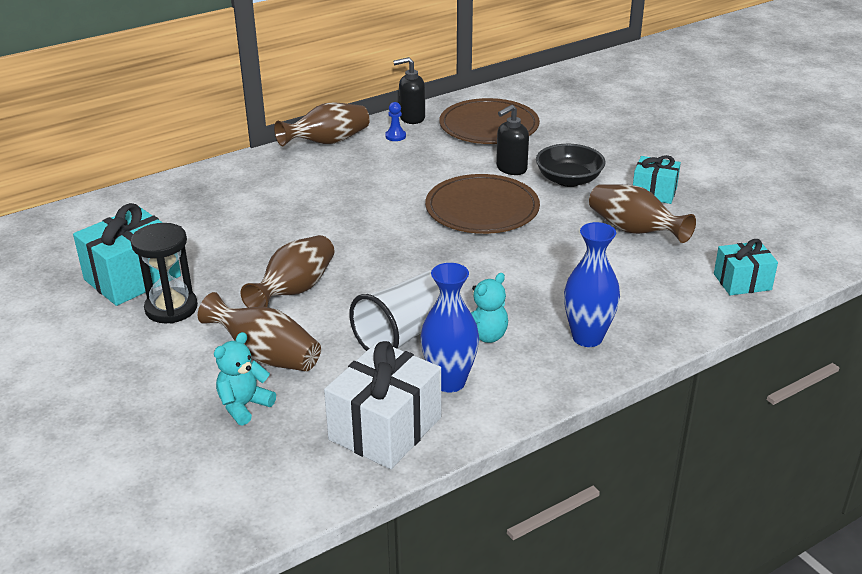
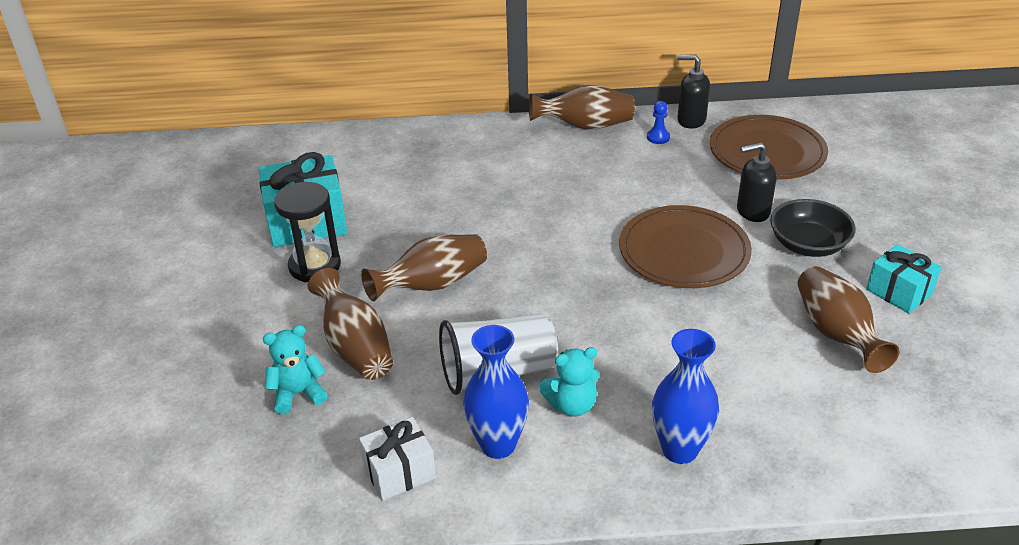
camera: 30 degrees right, 5 degrees up
white gift [324,341,441,469] -> white gift [359,417,436,501], size x0.60
turquoise gift [714,239,778,295] -> none

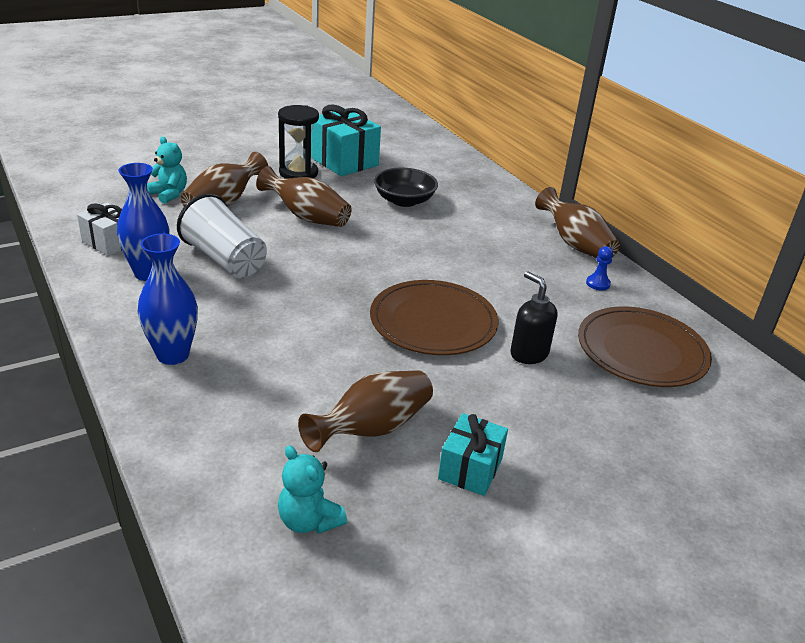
camera: 60 degrees right, 5 degrees down
turquoise teddy bear [540,347,599,417] -> turquoise teddy bear moved to [278,445,347,534]
black soap dispenser [678,55,710,129] -> none
black bowl [770,199,856,257] -> black bowl moved to [374,168,438,207]

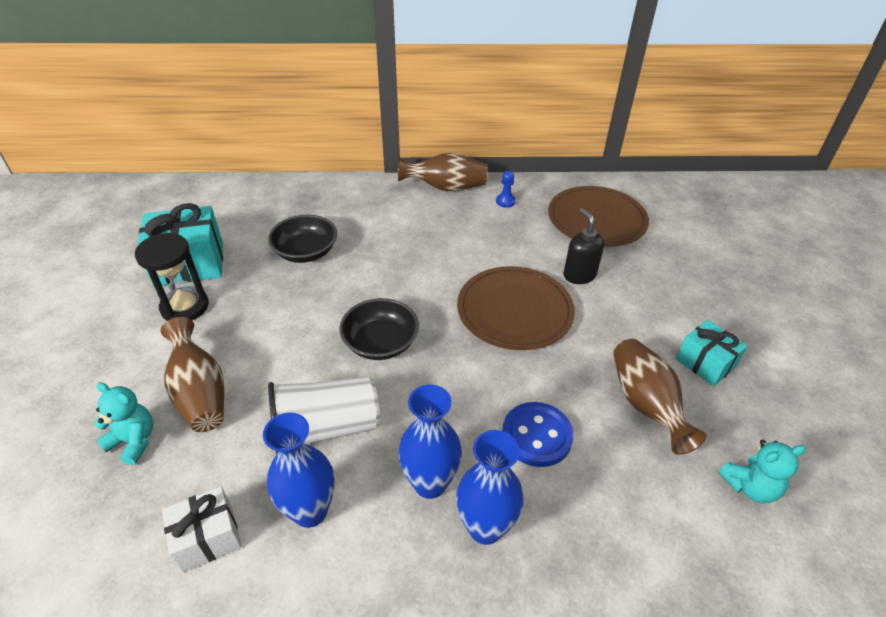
camera: 60 degrees left, 10 degrees up
turquoise teddy bear [147,137,187,204] -> turquoise teddy bear turned 45 degrees clockwise [94,382,153,465]
brown vase [256,166,352,227] -> none
black soap dispenser [510,271,558,364] -> black soap dispenser turned 75 degrees clockwise [563,208,604,284]
none -> black bowl [339,298,419,360]
none -> blue vase [398,385,462,499]
none -> blue button [503,402,574,467]

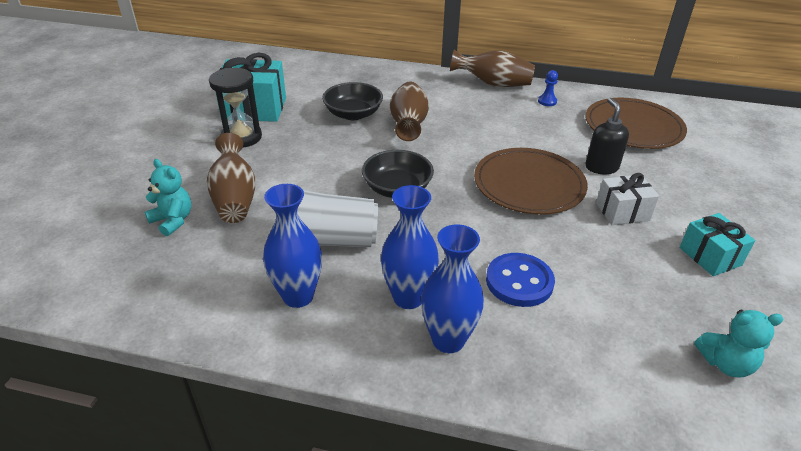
camera: 15 degrees right, 5 degrees down
white gift [162,486,242,572] -> white gift moved to [596,173,659,225]
brown vase [613,339,706,455] -> brown vase moved to [390,82,429,141]

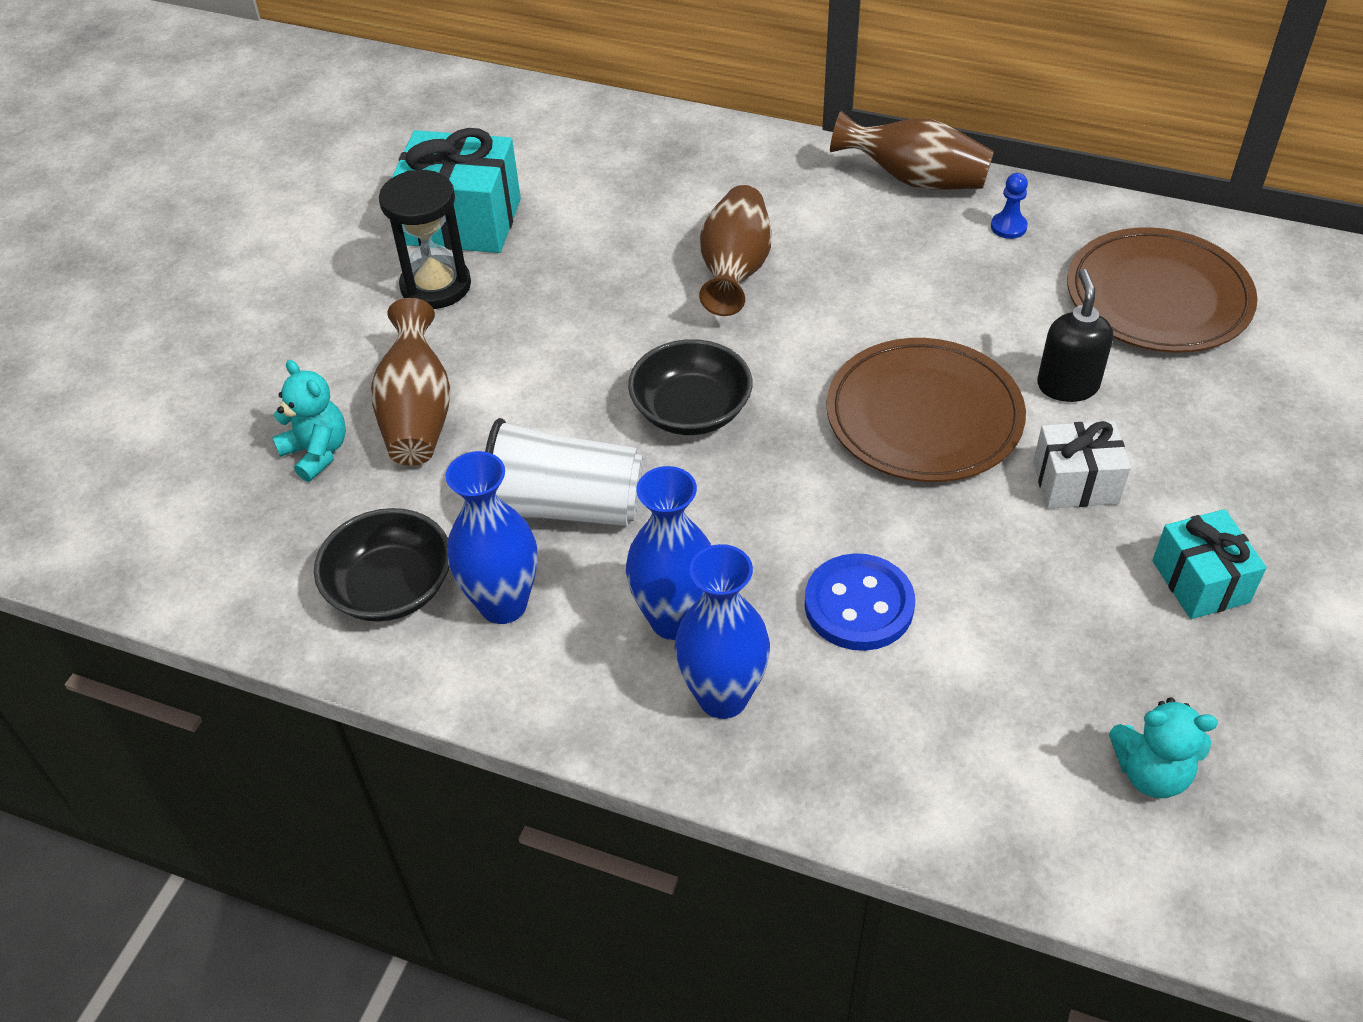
camera: 10 degrees right, 10 degrees up
black bowl [322,82,383,120] -> black bowl moved to [314,508,449,622]

